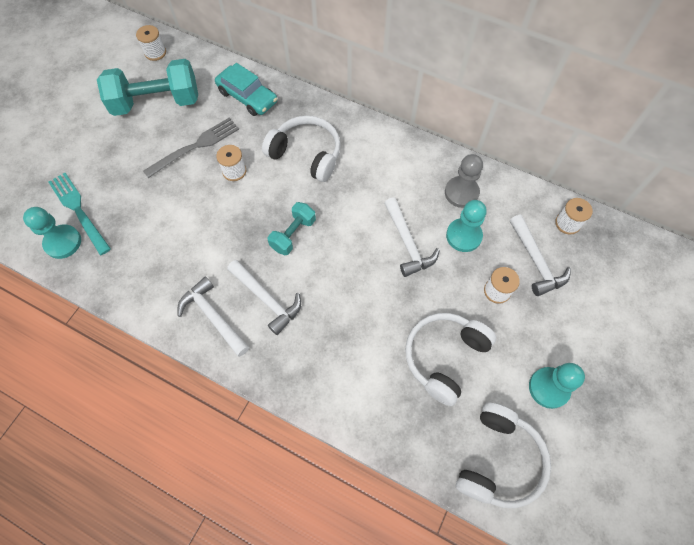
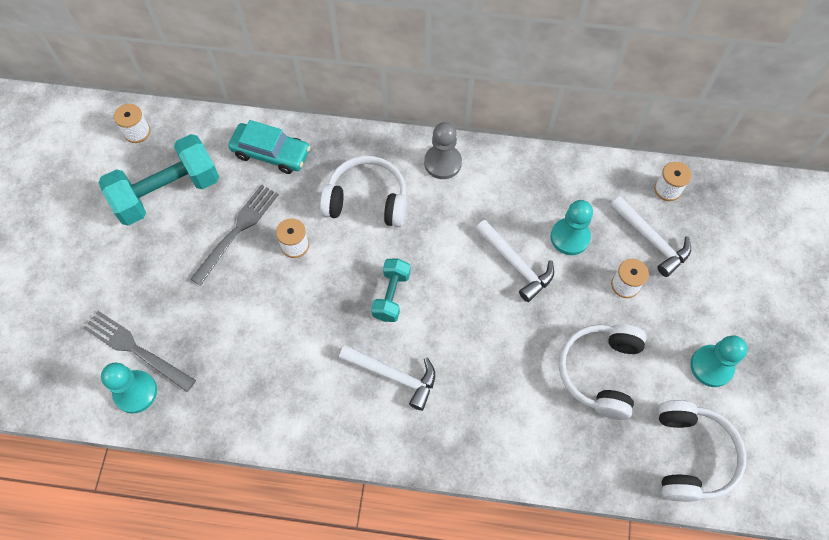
camera: 20 degrees left, 0 degrees up
turquoise fork [48,173,111,255] -> grey fork [83,311,196,392]
white hammer [177,277,249,357] -> none
grey pawn [445,154,483,208] -> grey pawn moved to [424,122,462,179]

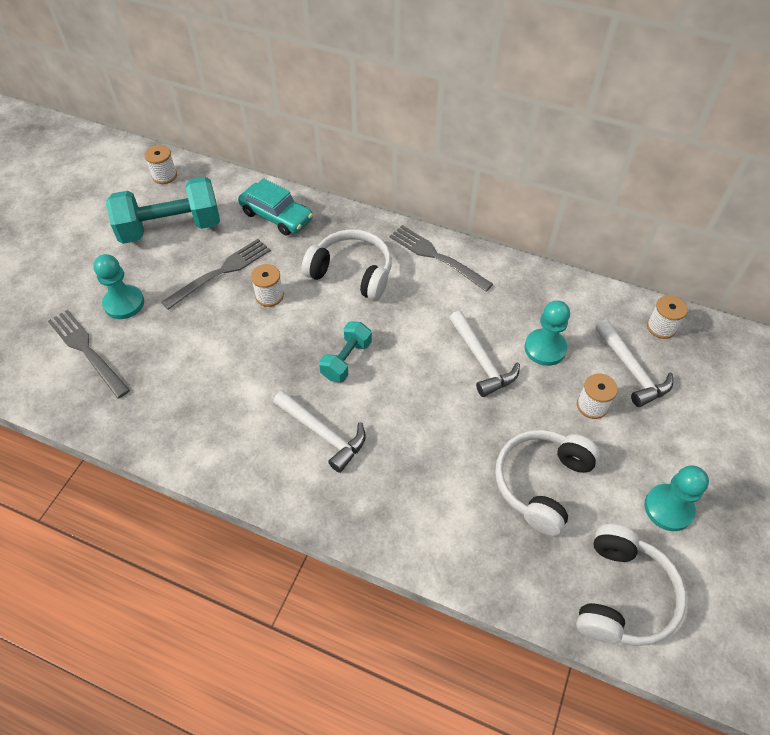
camera: 15 degrees right, 10 degrees down
turquoise pawn [101,363,157,414] -> turquoise pawn moved to [93,254,144,319]
grey pawn [424,122,462,179] -> grey fork [389,225,493,292]

